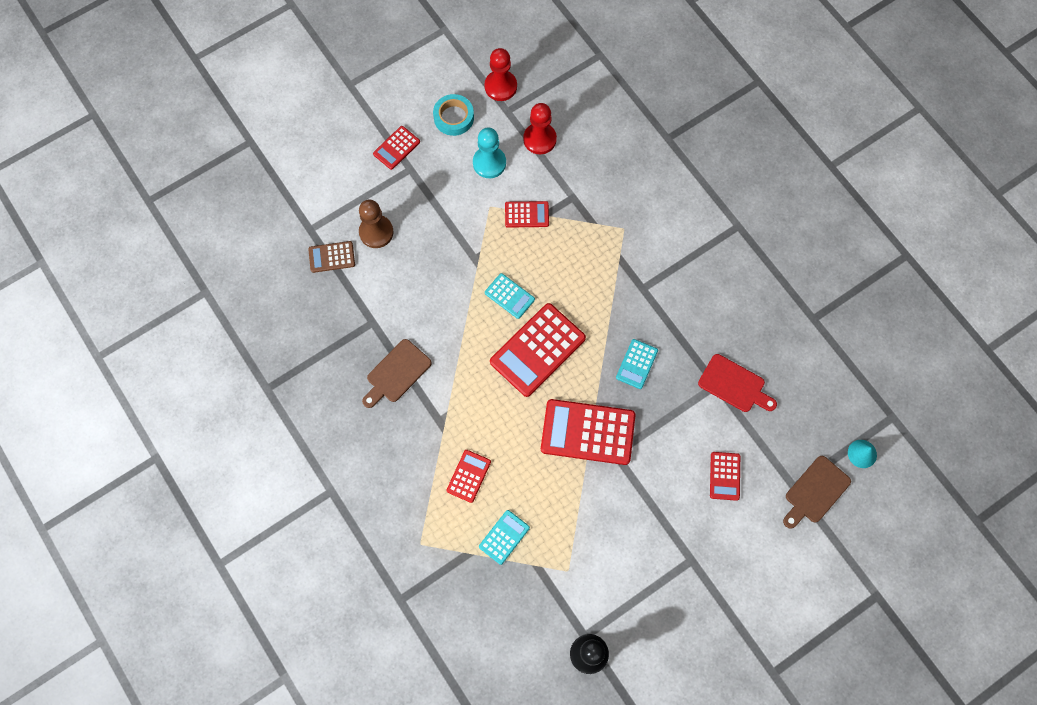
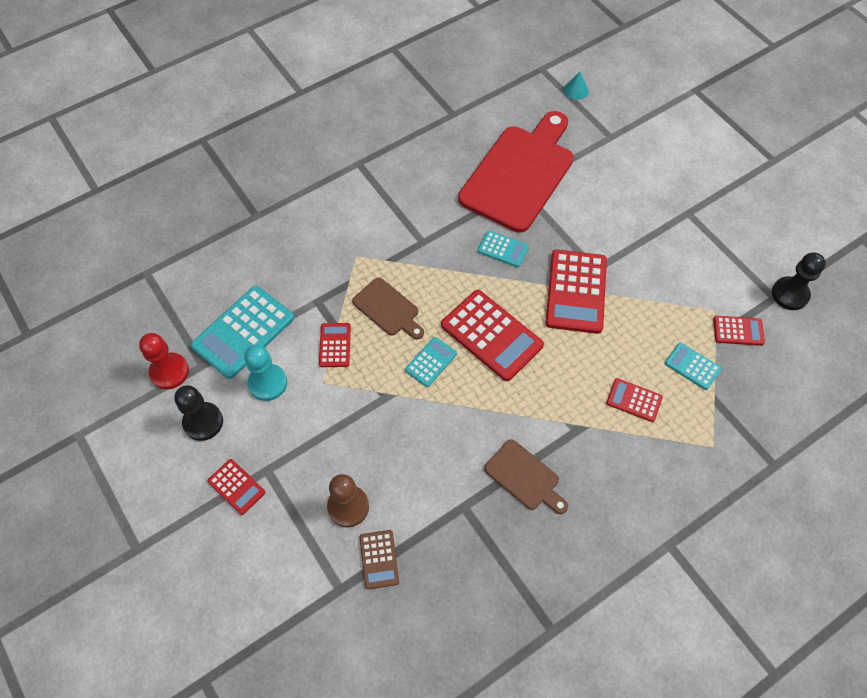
camera: 90 degrees left, 10 degrees down
turquoise tape [433,94,474,136] -> black pawn [174,385,223,441]
red pawn [523,103,557,154] -> turquoise calculator [191,286,294,379]
red cutting board [698,354,777,412] -> red cutting board [458,111,574,233], size x2.09
red calculator [710,452,740,501] -> red calculator moved to [713,316,765,346]
brown cutting board [783,456,851,529] -> brown cutting board moved to [352,278,424,340]

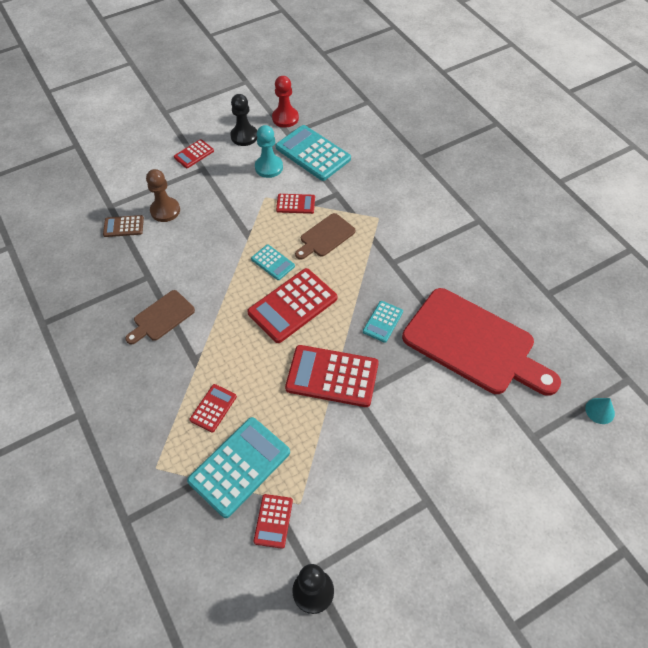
camera: 95 degrees right, 5 degrees down
turquoise calculator [665,342,722,390] -> turquoise calculator [187,417,290,518], size x1.92

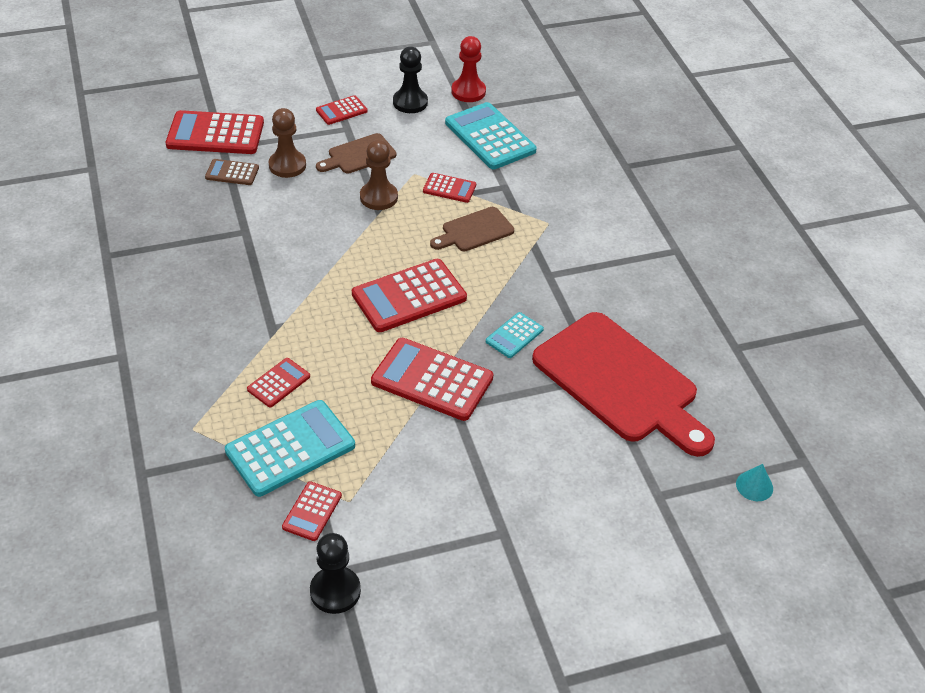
camera: 10 degrees right, 10 degrees down
brown cutting board [125,290,195,344] -> brown cutting board moved to [316,133,396,174]
turquoise calculator [251,245,295,280] -> none
turquoise pawn [255,125,283,178] -> none
none -> red calculator [166,110,264,154]
none -> brown pawn [360,140,398,210]

